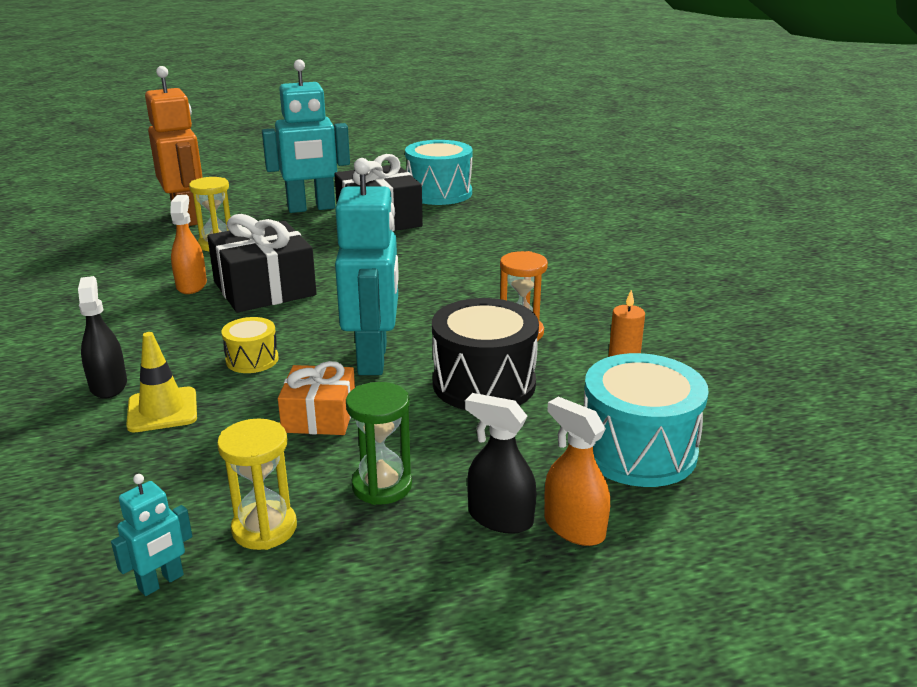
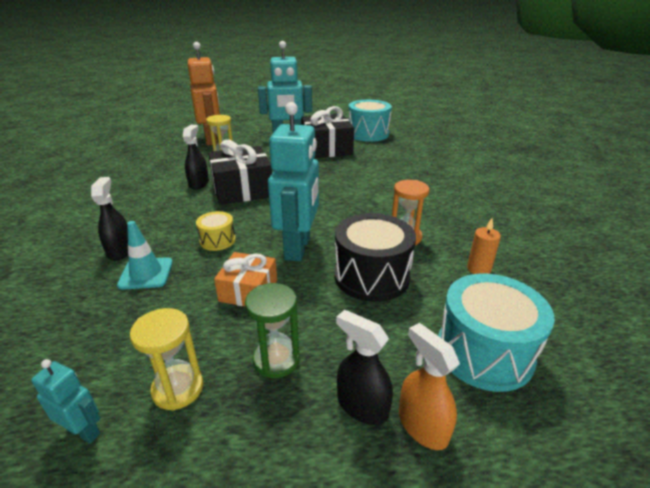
camera: 10 degrees right, 5 degrees up
turquoise robot [111,474,192,596] -> turquoise robot turned 120 degrees counterclockwise [31,359,101,443]
yellow traffic cone [126,332,197,432] -> turquoise traffic cone [117,221,173,290]
orange spray bottle [170,195,207,294] -> black spray bottle [183,125,209,190]

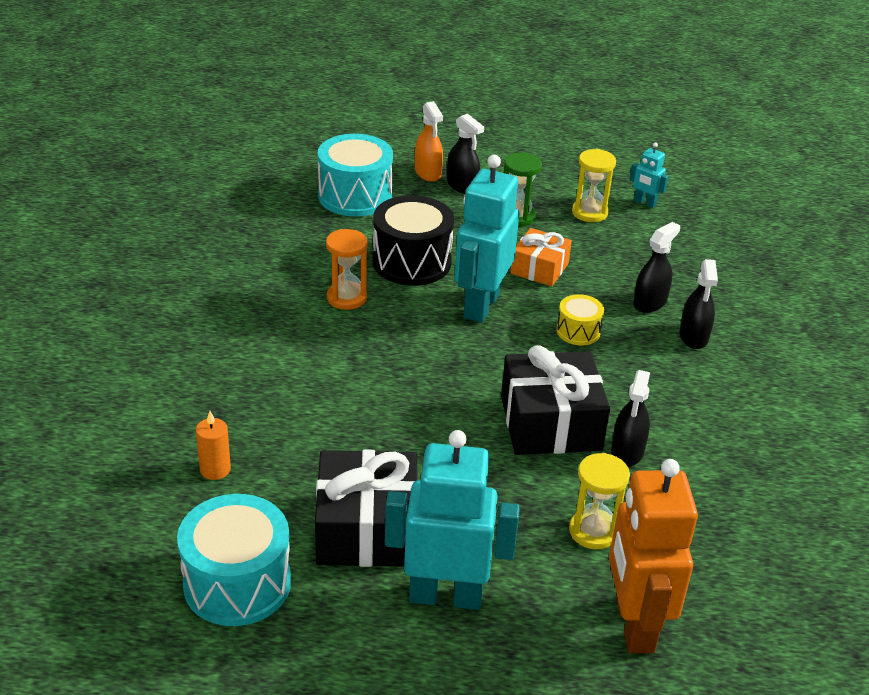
camera: 170 degrees left, 5 degrees up
turquoise traffic cone [117,221,173,290] -> black spray bottle [633,222,680,313]
orange candle [467,218,501,274] -> orange candle moved to [196,411,231,480]

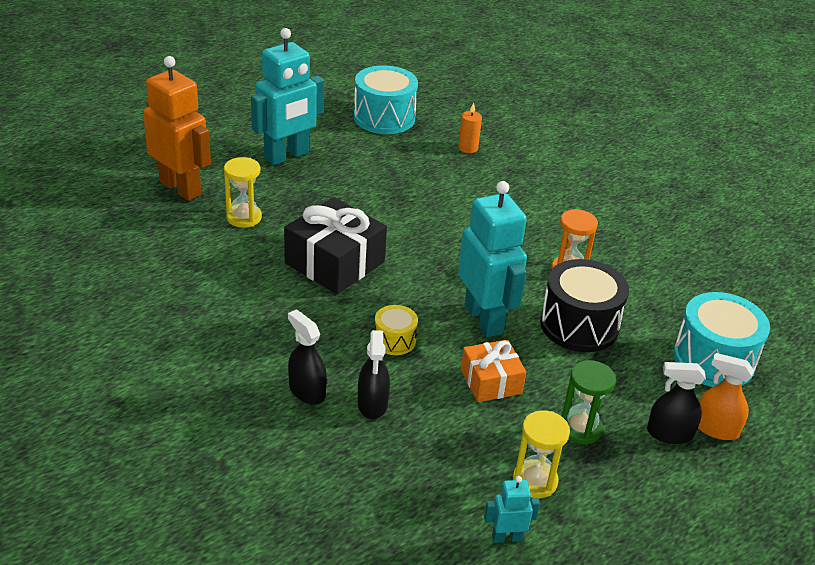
camera: 135 degrees right, 0 degrees up
black gift [315,450,417,567] -> none
black spray bottle [611,370,650,467] -> none

